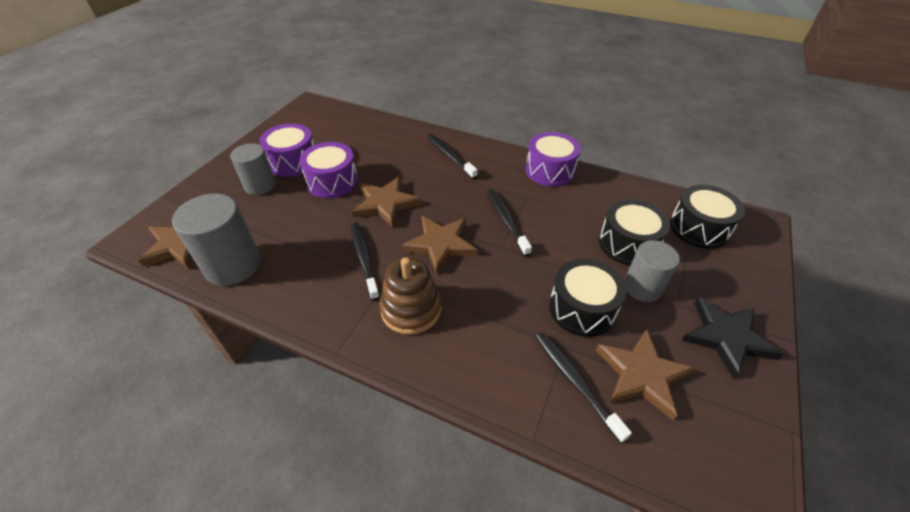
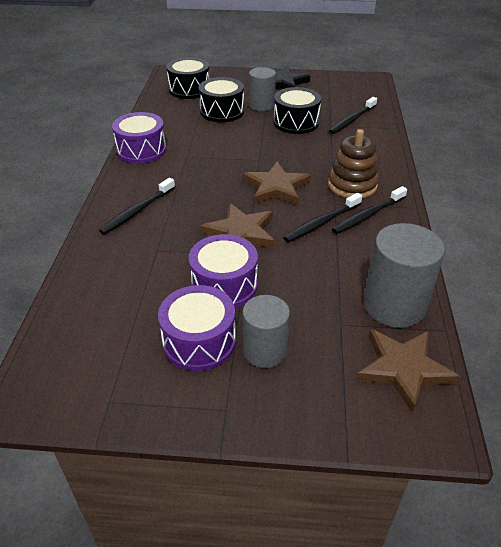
camera: 110 degrees left, 5 degrees down
black toothbrush [487,189,532,256] -> black toothbrush moved to [332,186,407,234]
brown star [596,329,695,420] -> none

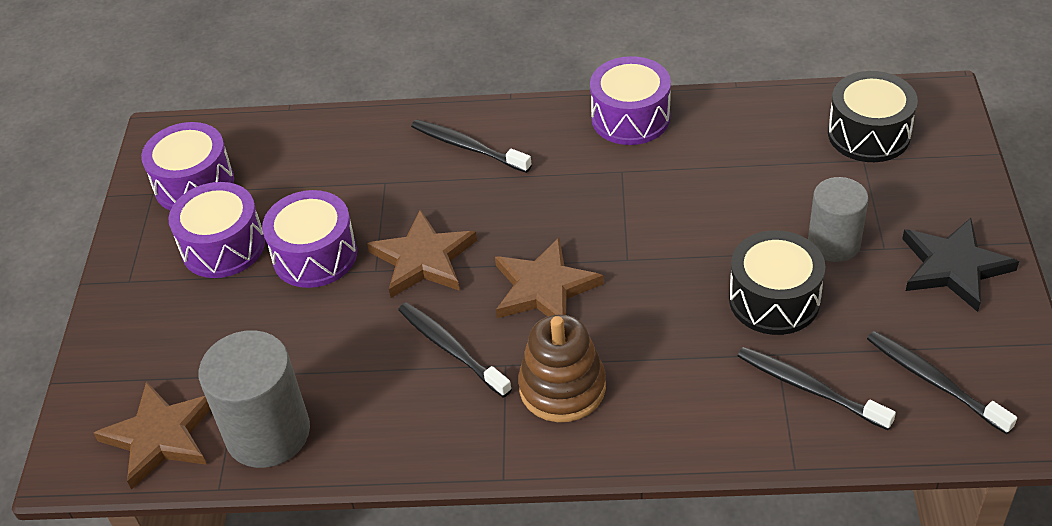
camera: 90 degrees right, 5 degrees up
black drum [199,77,244,122] -> none
grey cylinder [242,295,290,368] -> none
black toothbrush [332,186,407,234] -> black toothbrush moved to [867,331,1017,434]
none -> purple drum [141,122,234,210]

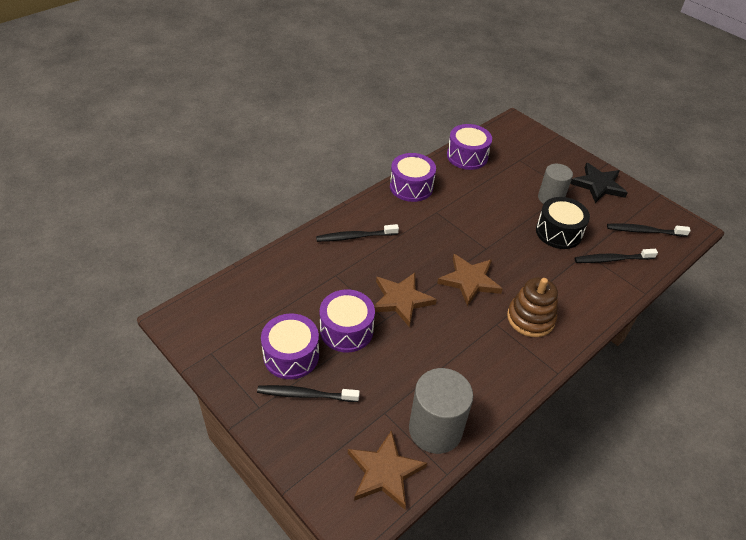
camera: 50 degrees left, 0 degrees up
purple drum [141,122,234,210] -> purple drum moved to [447,124,492,170]
black toothbrush [398,302,512,398] -> black toothbrush moved to [257,385,360,402]
black drum [828,71,918,162] -> none

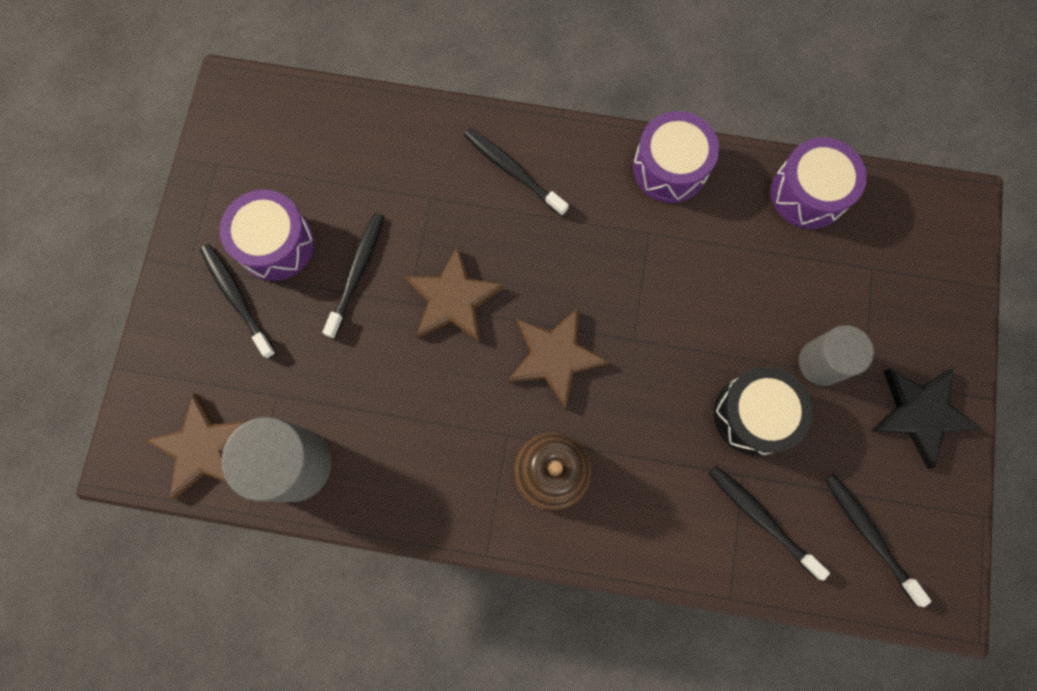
camera: 55 degrees right, 30 degrees up
purple drum [320,289,375,352] -> black toothbrush [323,213,385,339]

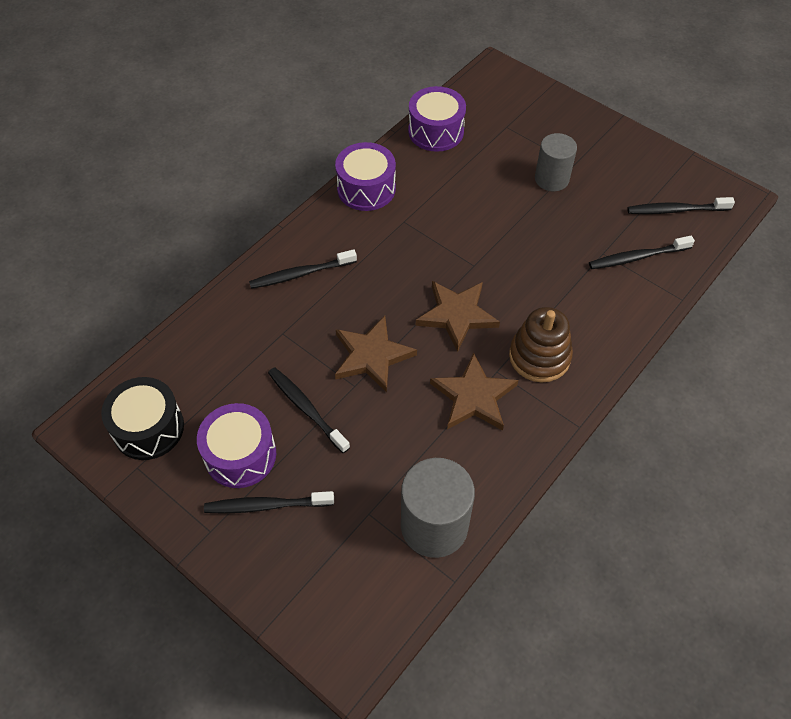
camera: 60 degrees left, 20 degrees down
brown star [145,393,248,499] -> brown star moved to [430,353,518,431]
black drum [714,367,813,456] -> black drum moved to [101,377,184,460]
black star [871,368,982,469] -> none

